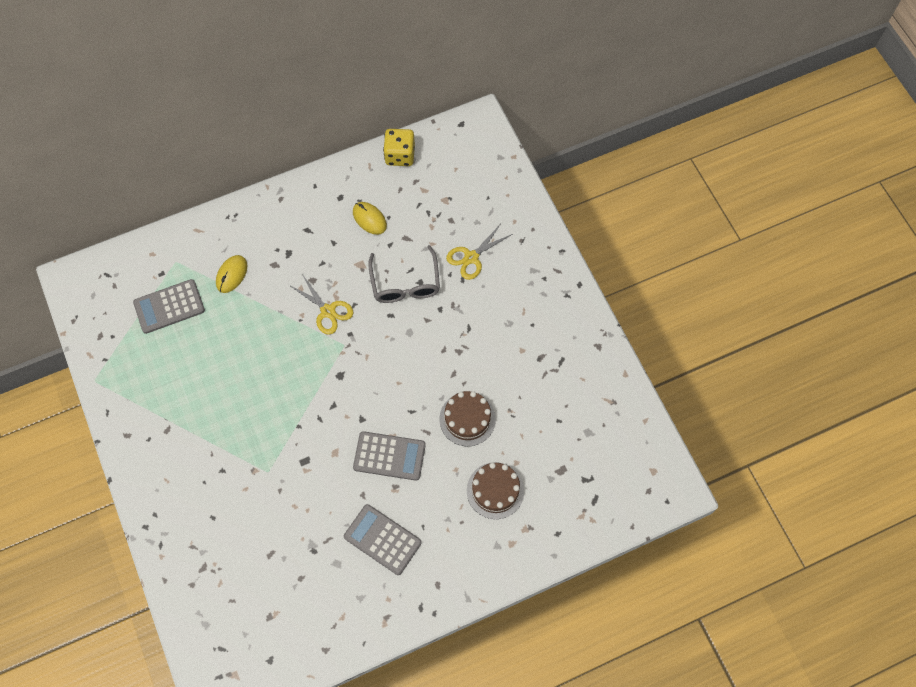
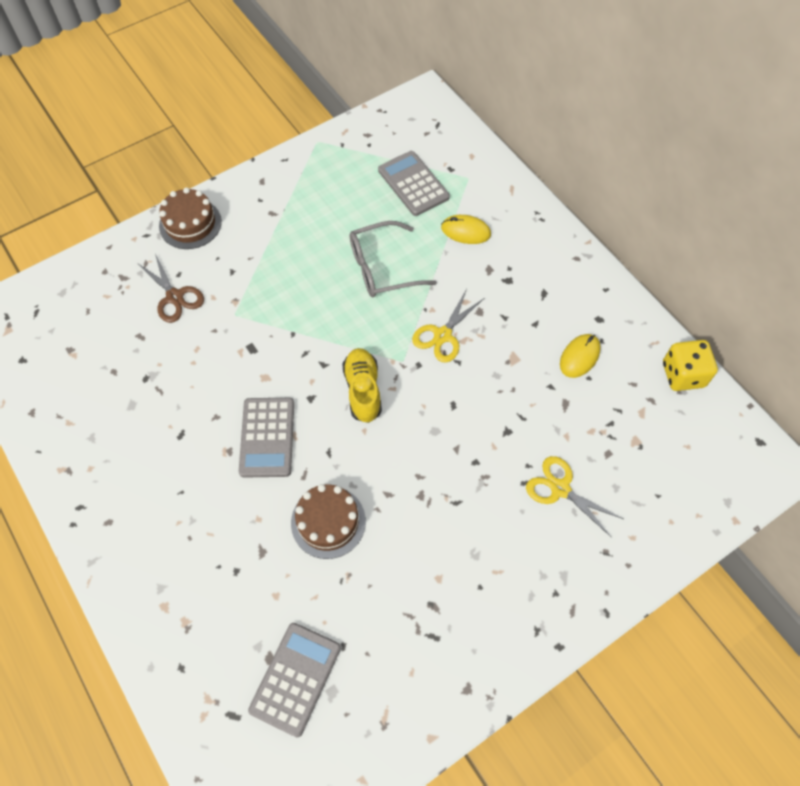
camera: 80 degrees right, 5 degrees down
grey calculator [344,504,422,575] -> grey calculator moved to [248,623,341,737]
grey glasses [368,245,440,303] -> grey glasses moved to [350,221,437,298]
brown cake [467,462,524,519] -> brown cake moved to [159,187,222,249]
none -> brown scissors [137,254,204,323]
none -> yellow shoe [342,348,382,423]

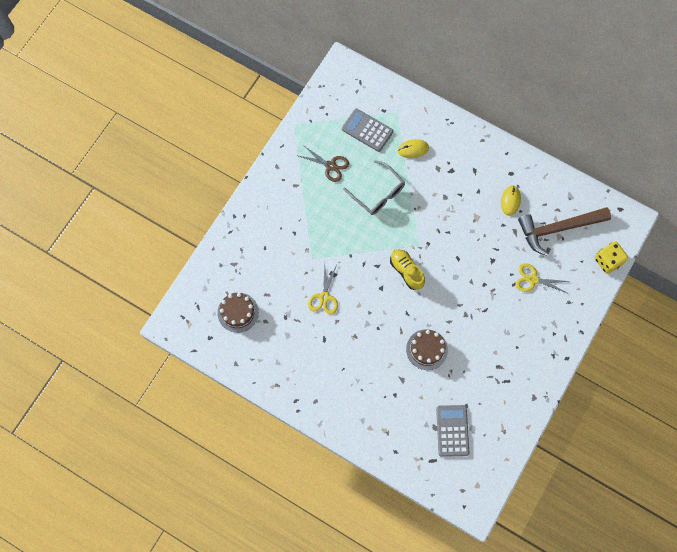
camera: 25 degrees left, 10 degrees up
brown scissors [137,254,204,323] -> brown scissors moved to [299,145,349,182]
brown cake [159,187,222,249] -> brown cake moved to [217,293,259,333]
grey calculator [239,398,294,478] -> none
grey glasses [350,221,437,298] -> grey glasses turned 90 degrees counterclockwise [343,160,405,215]
yellow scissors [412,289,484,362] -> yellow scissors moved to [308,263,338,314]
yellow dice [663,340,718,391] -> yellow dice moved to [595,241,628,274]
none -> brown hammer [518,207,611,256]

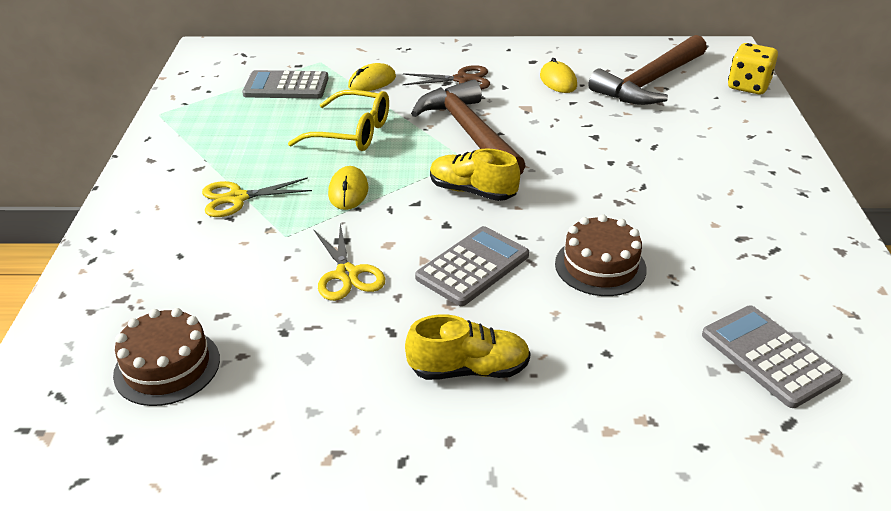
camera: 30 degrees left, 35 degrees down
brown scissors [299,145,349,182] -> brown scissors moved to [403,65,490,90]
grey glasses [343,160,405,215] -> yellow glasses [288,90,389,151]
yellow scissors [516,263,570,294] -> yellow scissors moved to [202,177,312,217]
none -> yellow mouse [328,166,368,210]
none -> yellow shoe [405,314,531,380]
none -> brown hammer [411,79,526,175]
none -> grey calculator [415,226,529,306]

